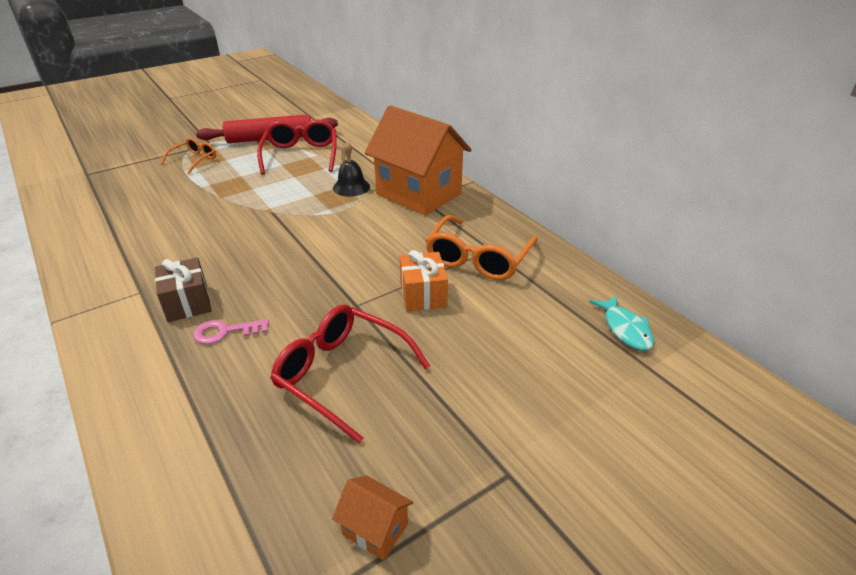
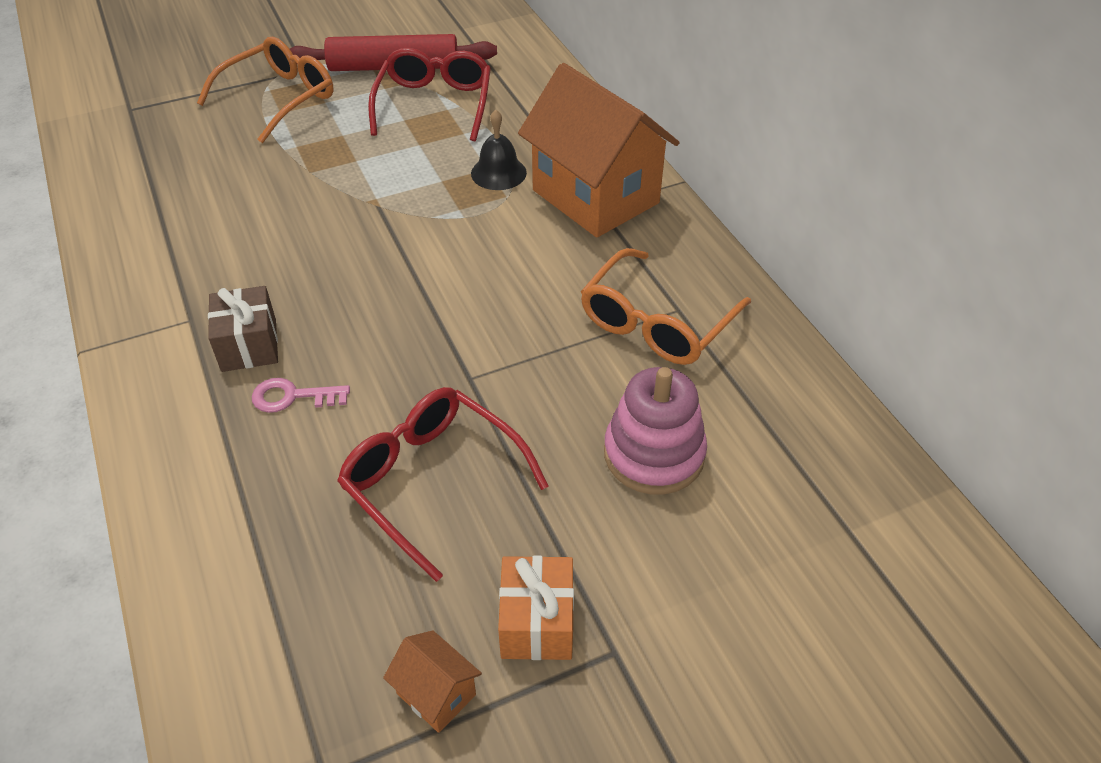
camera: 10 degrees right, 10 degrees up
orange glasses [160,138,216,174] -> orange glasses [197,37,333,143], size x1.70
orange gift [400,250,448,311] -> orange gift moved to [498,556,574,660]
turquoise fish [590,295,654,350] -> none
none -> pink stacking toy [604,367,707,495]

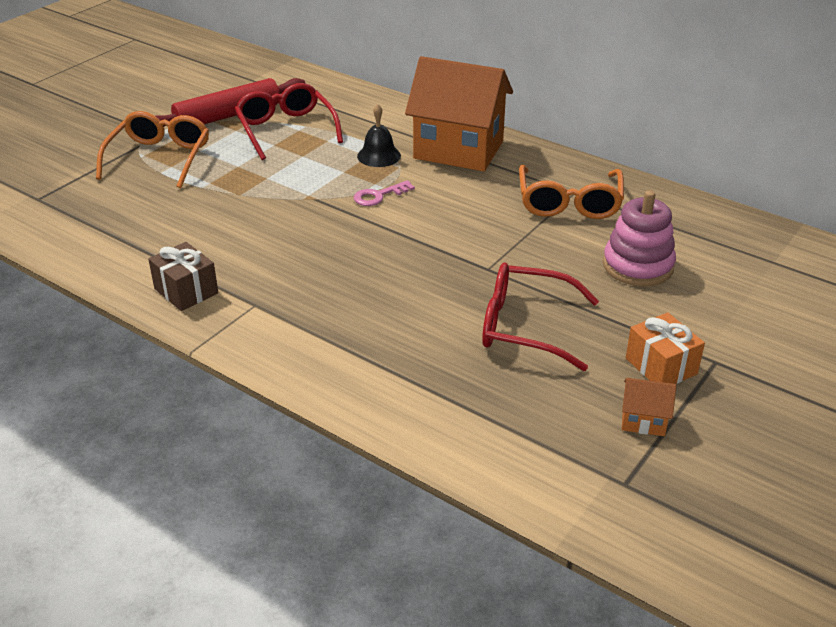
camera: 30 degrees left, 10 degrees down
brown gift [208,286,278,372] -> brown gift moved to [148,242,218,311]
pink key [252,378,350,413] -> pink key moved to [354,180,415,206]

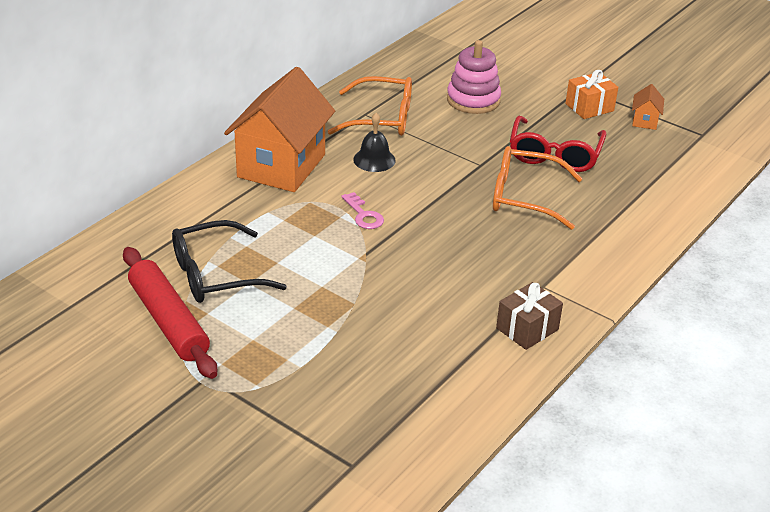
camera: 90 degrees left, 0 degrees up
orange glasses [96,111,209,188] -> orange glasses moved to [493,146,582,230]
red glasses [235,83,343,160] -> black glasses [172,220,287,303]
black bell [357,104,401,167] -> black bell moved to [353,113,396,172]

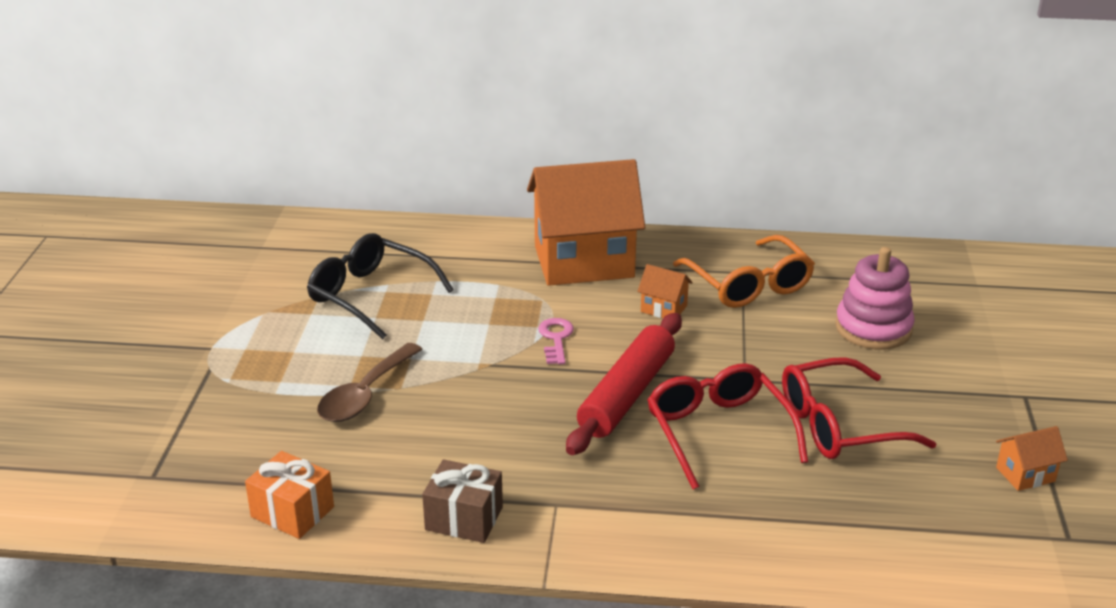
camera: 60 degrees right, 5 degrees down
red rolling pin [123,247,217,379] -> red rolling pin moved to [566,313,682,455]
pink key [341,192,384,229] -> pink key turned 150 degrees clockwise [538,318,574,364]
black bell [353,113,396,172] -> orange house [637,264,693,318]
orange glasses [493,146,582,230] -> red glasses [647,363,808,490]
orange gift [565,70,618,119] -> orange gift moved to [245,451,334,539]
none -> brown spoon [317,343,423,422]

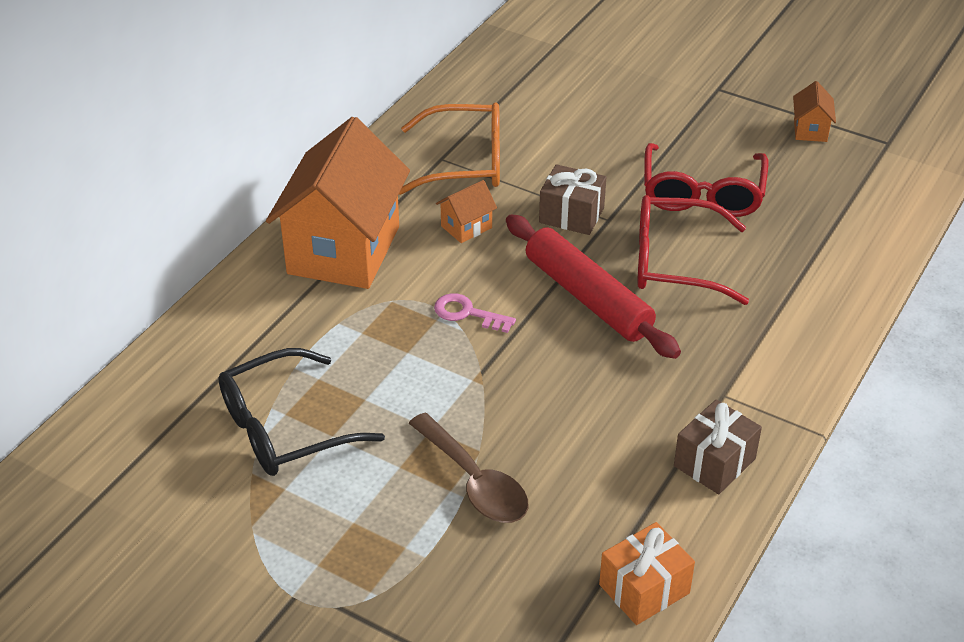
camera: 65 degrees left, 10 degrees up
pink stacking toy [835,247,915,349] -> none
none -> brown gift [539,164,606,235]

